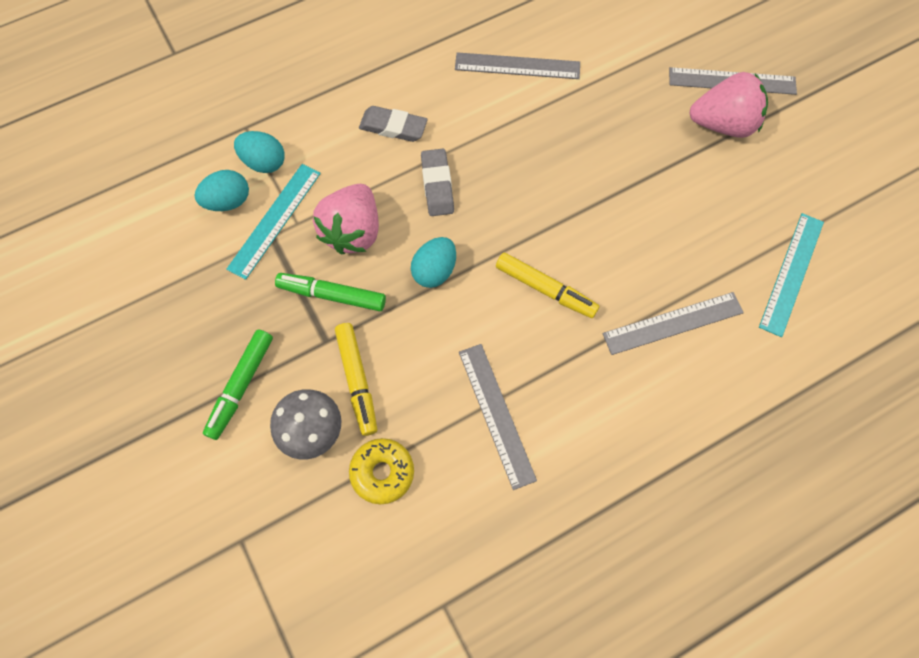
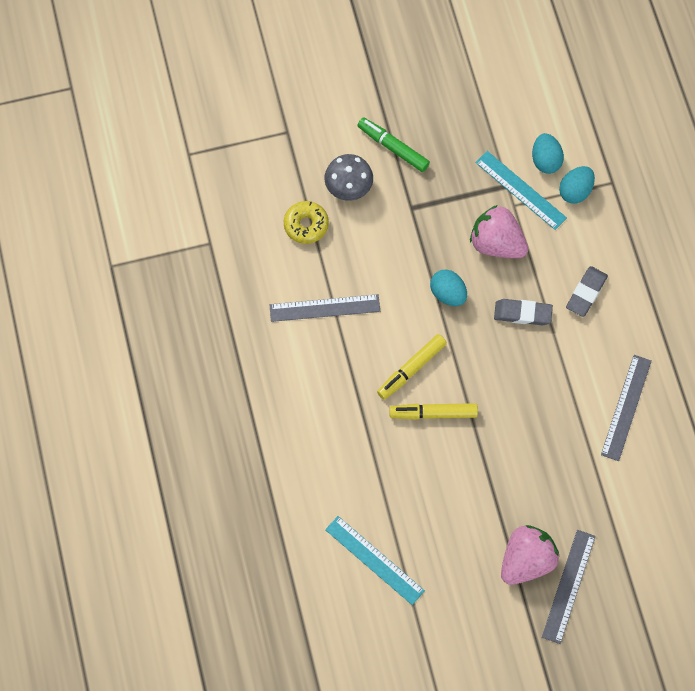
camera: 105 degrees right, 0 degrees up
green marker [275,273,386,311] -> none
yellow marker [335,323,377,436] -> yellow marker moved to [389,403,478,420]
grey ruler [602,292,744,355] -> none
pink strawberry [689,72,768,138] -> pink strawberry turned 150 degrees counterclockwise [501,525,559,585]

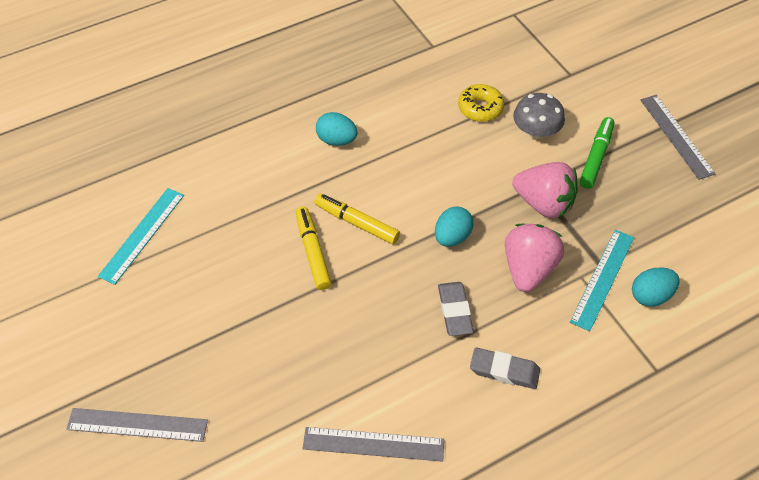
camera: 75 degrees right, 15 degrees down
grey ruler [270,294,380,322] -> grey ruler moved to [641,95,716,180]
pink strawberry [501,525,559,585] -> pink strawberry moved to [512,162,578,218]
turquoise egg [559,166,595,204] -> turquoise egg moved to [316,112,358,146]

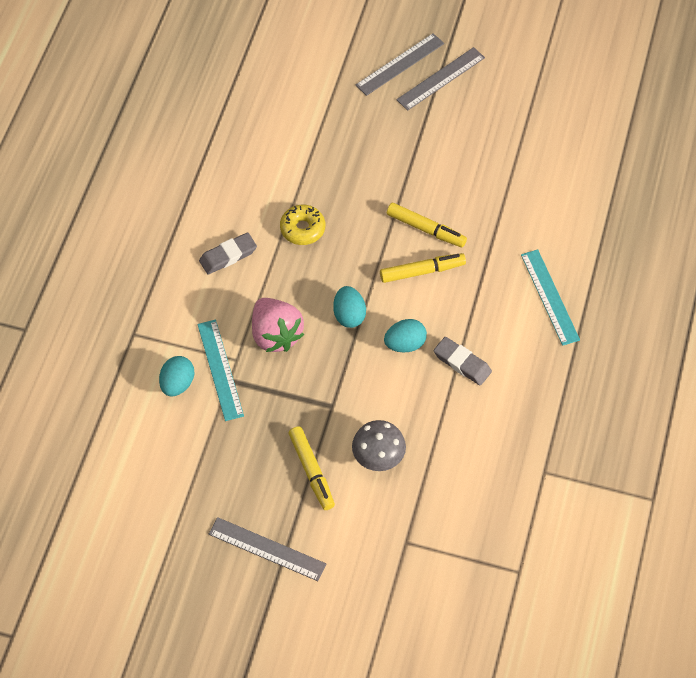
camera: 135 degrees right, 5 degrees up
turquoise ruler [98,188,184,285] -> turquoise ruler moved to [521,249,580,346]
grey ruler [303,427,444,462] -> grey ruler moved to [396,47,485,111]
turquoise egg [316,112,358,146] -> turquoise egg moved to [384,319,427,352]
grey eraser [438,282,474,336] -> grey eraser moved to [434,337,492,386]
yellow donut [458,84,504,122] -> yellow donut moved to [280,205,325,245]
pink strawberry [512,162,578,218] -> none
green marker [579,117,615,189] -> yellow marker [289,426,335,510]

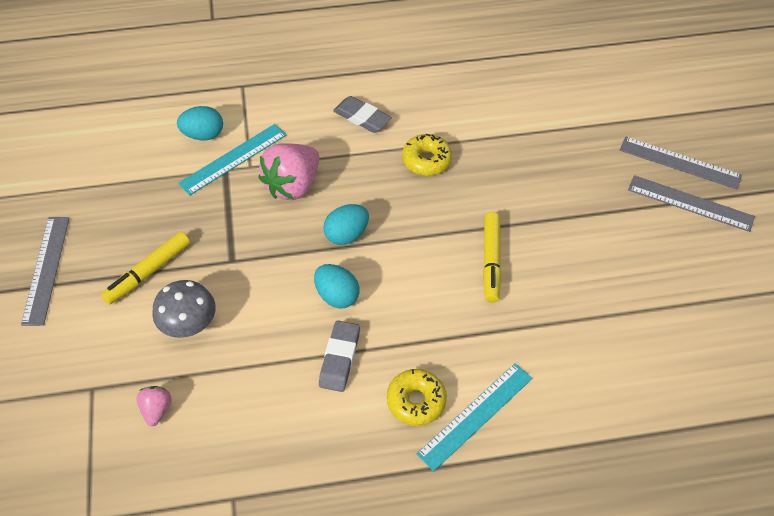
camera: 65 degrees right, 5 degrees down
yellow marker [380,253,466,283] -> none
none -> pink strawberry [137,386,172,426]
none -> yellow donut [387,369,447,426]

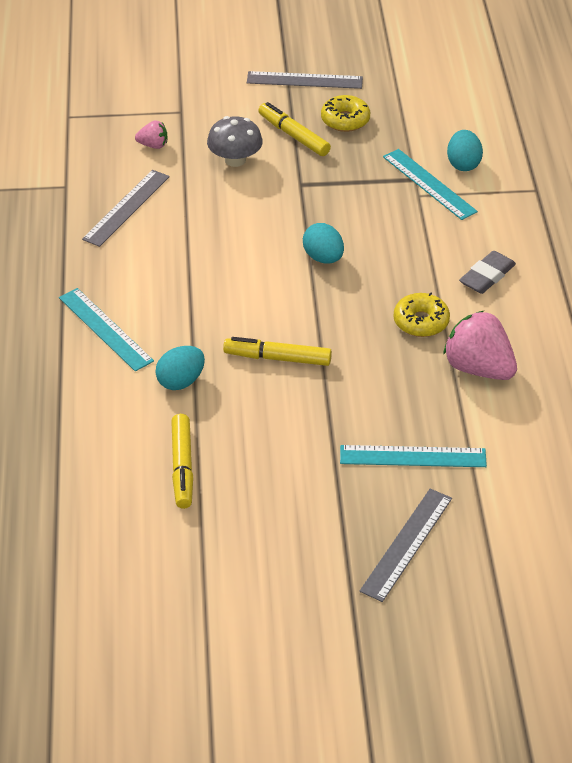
camera: 95 degrees right, 10 degrees down
pink strawberry [258,143,319,200] -> pink strawberry moved to [443,311,517,380]
turquoise egg [314,264,360,309] -> turquoise egg moved to [155,346,205,390]
grey eraser [319,321,360,392] -> none
yellow donut [387,369,447,426] -> yellow donut moved to [321,95,370,132]
grey ruler [628,175,755,232] -> grey ruler moved to [82,170,170,247]
none -> yellow marker [171,414,193,509]
none -> turquoise ruler [340,445,487,467]

